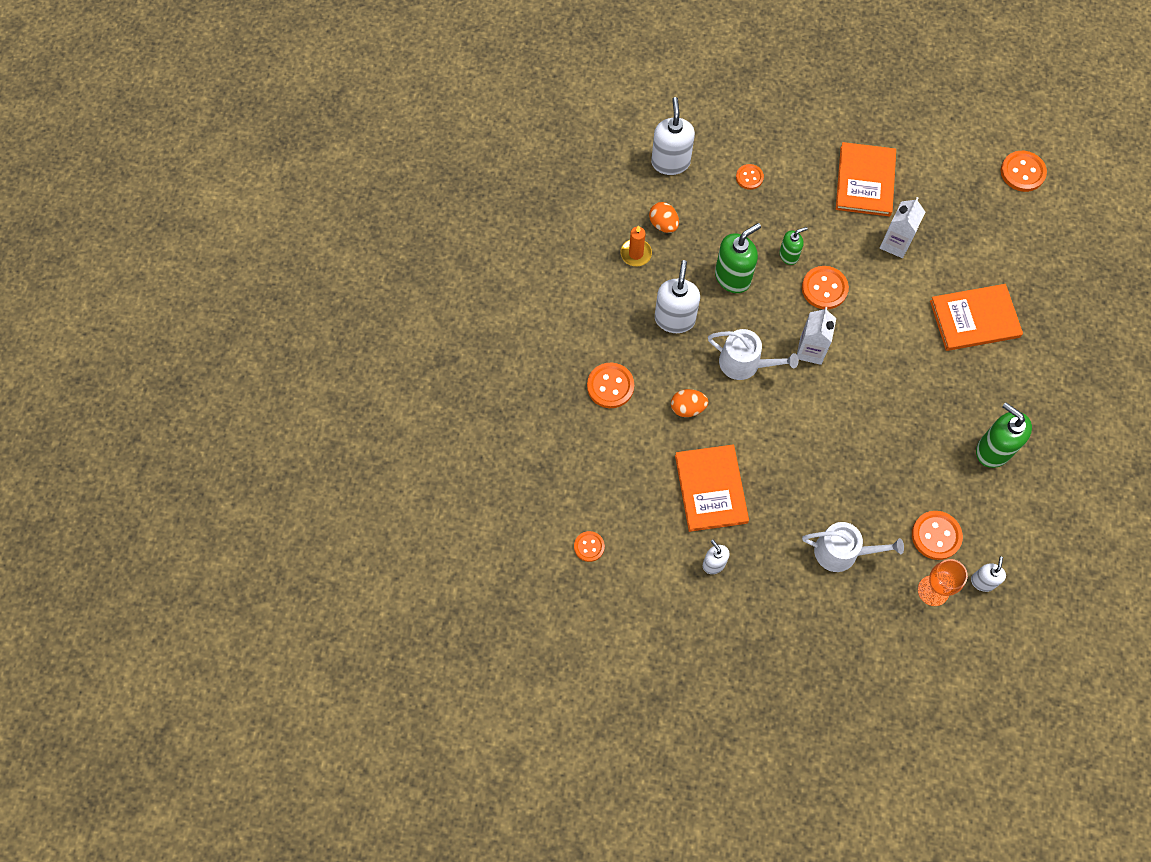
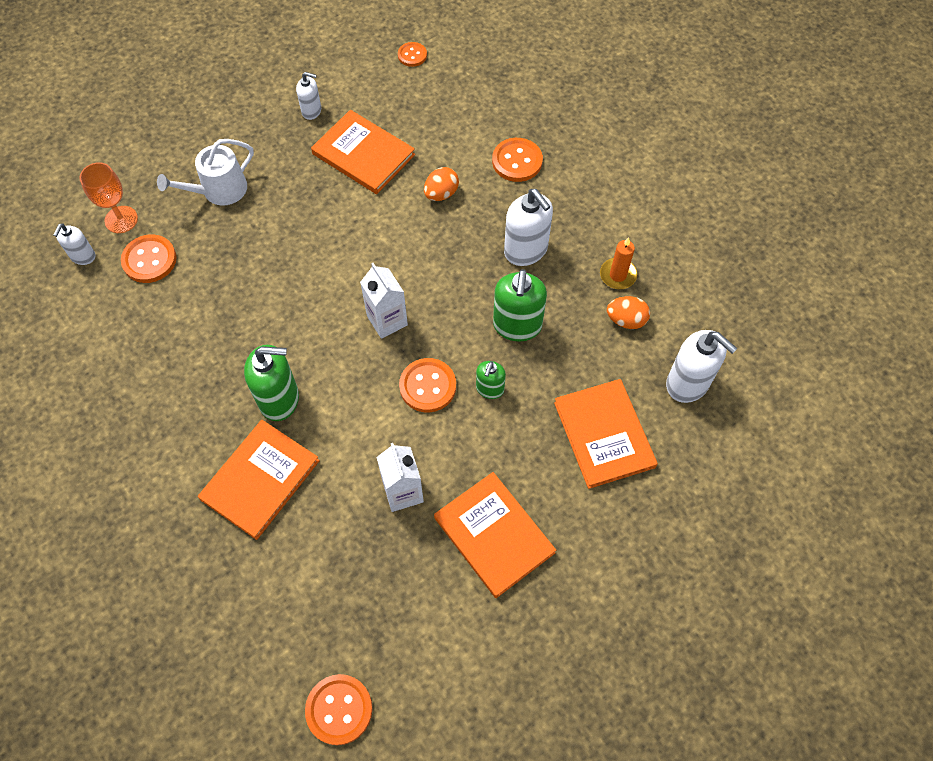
camera: 135 degrees right, 5 degrees down
white watering can [708,329,798,380] -> none
orange button [736,164,764,190] -> orange book [554,379,658,489]
white soap dispenser [971,557,1006,592] -> white soap dispenser turned 45 degrees clockwise [53,223,96,265]
green soap dispenser [976,402,1032,468] -> green soap dispenser moved to [244,345,299,421]

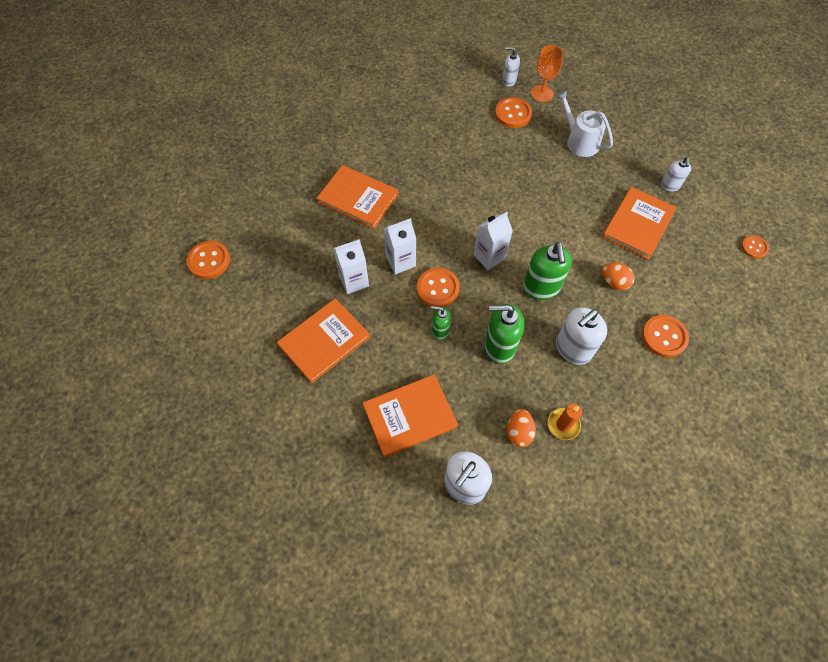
camera: 85 degrees right, 0 degrees up
green soap dispenser [244,345,299,421] -> green soap dispenser moved to [523,242,572,300]
none -> white carton [383,218,416,274]

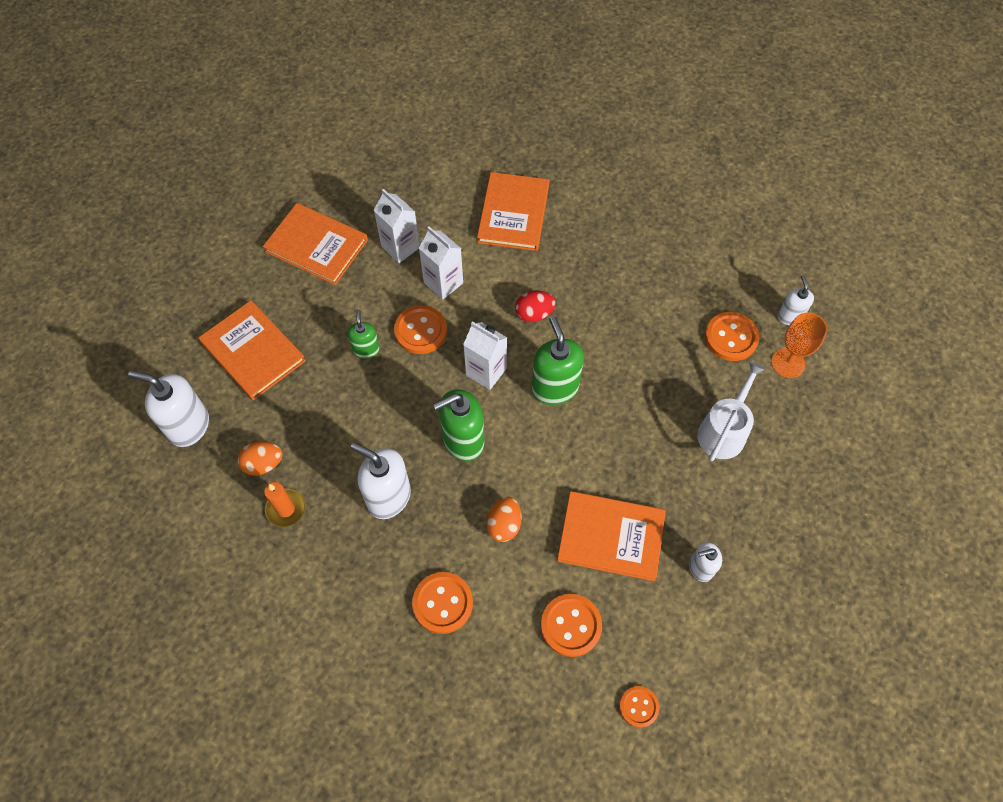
camera: 70 degrees right, 0 degrees up
orange button [187,241,230,279] -> orange button moved to [541,594,602,657]
green soap dispenser [484,304,524,364] -> green soap dispenser moved to [532,316,584,405]
none -> red egg [515,291,556,322]

